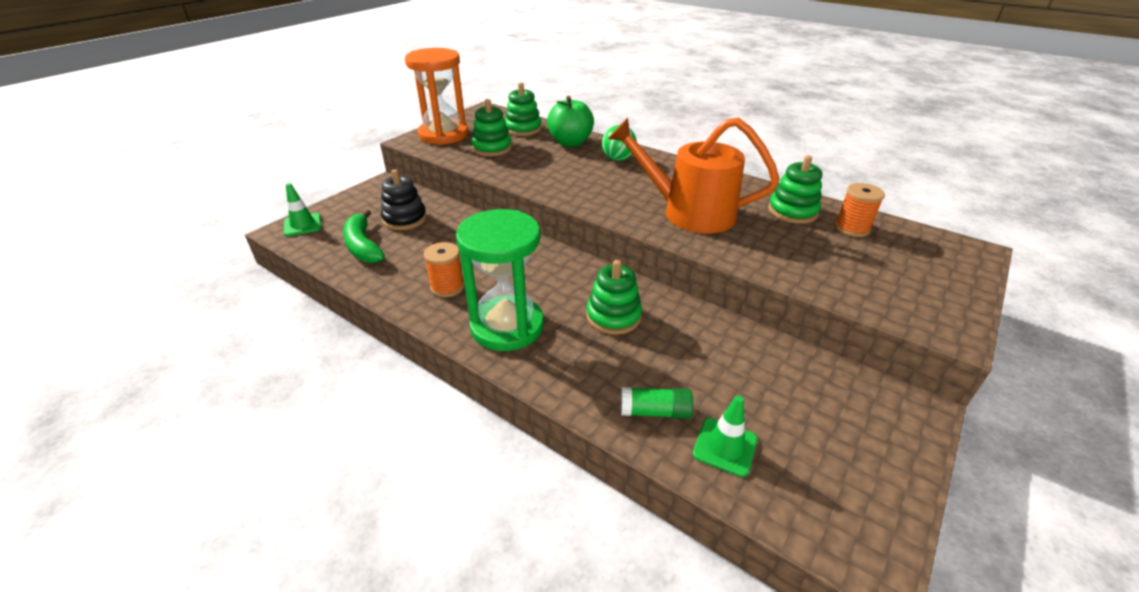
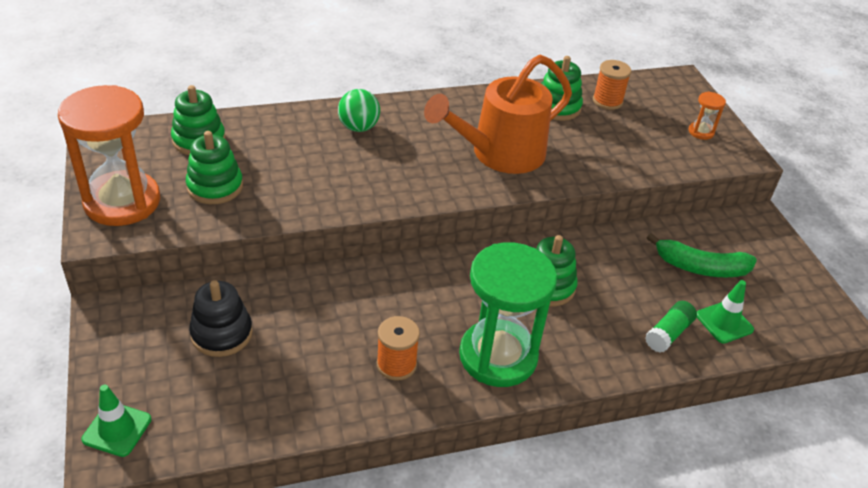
camera: 55 degrees left, 5 degrees up
green banana [343,209,385,263] -> green banana moved to [647,233,757,277]
green apple [547,96,594,147] -> none
none -> orange hourglass [688,92,726,140]

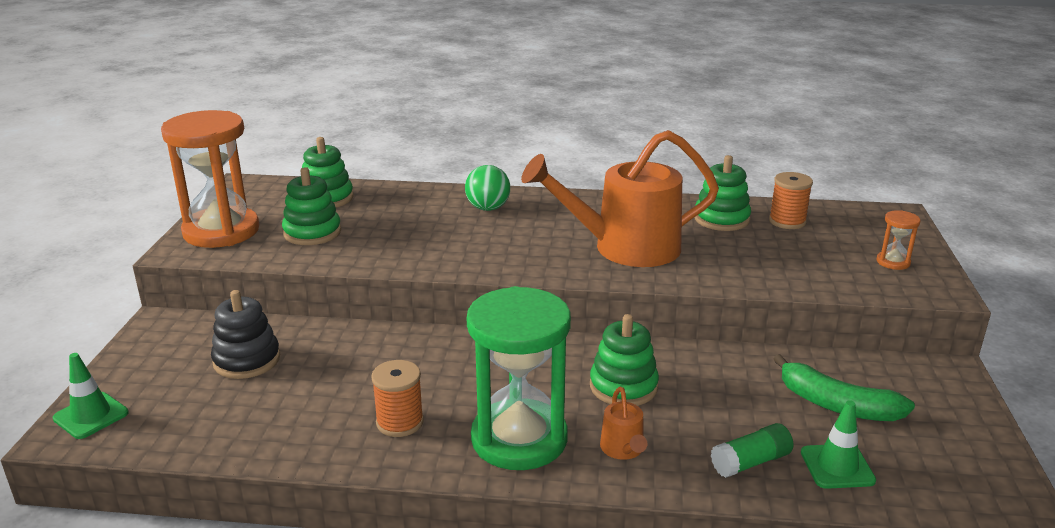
camera: 25 degrees right, 15 degrees down
none -> orange watering can [600,387,647,460]

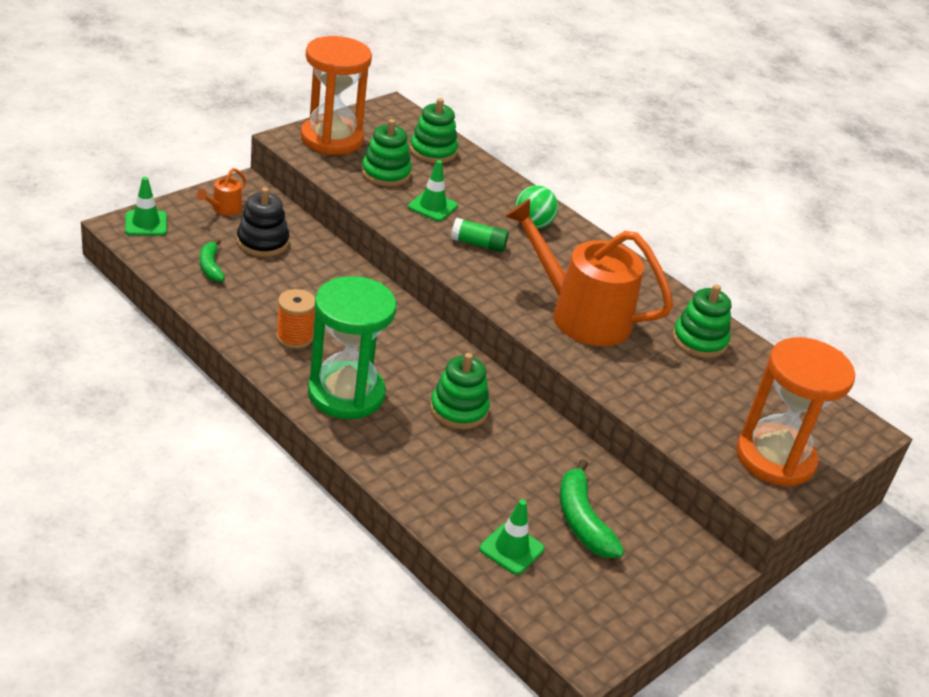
camera: 35 degrees right, 10 degrees up
orange watering can [600,387,647,460] -> orange watering can moved to [197,168,246,215]
green glue stick [711,423,793,478] -> green glue stick moved to [451,218,509,252]
orange spool [769,172,813,229] -> none
orange hourglass [876,210,921,270] -> orange hourglass [736,337,855,487], size x2.44
none -> green banana [200,239,225,282]
none -> green traffic cone [408,160,458,221]

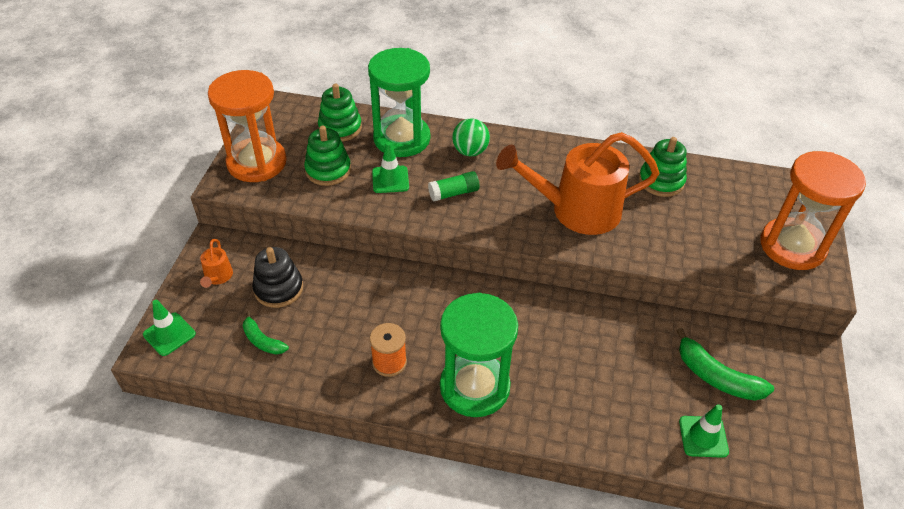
camera: 30 degrees left, 10 degrees up
green stacking toy [430,353,490,429] -> none
none -> green hourglass [368,48,430,157]

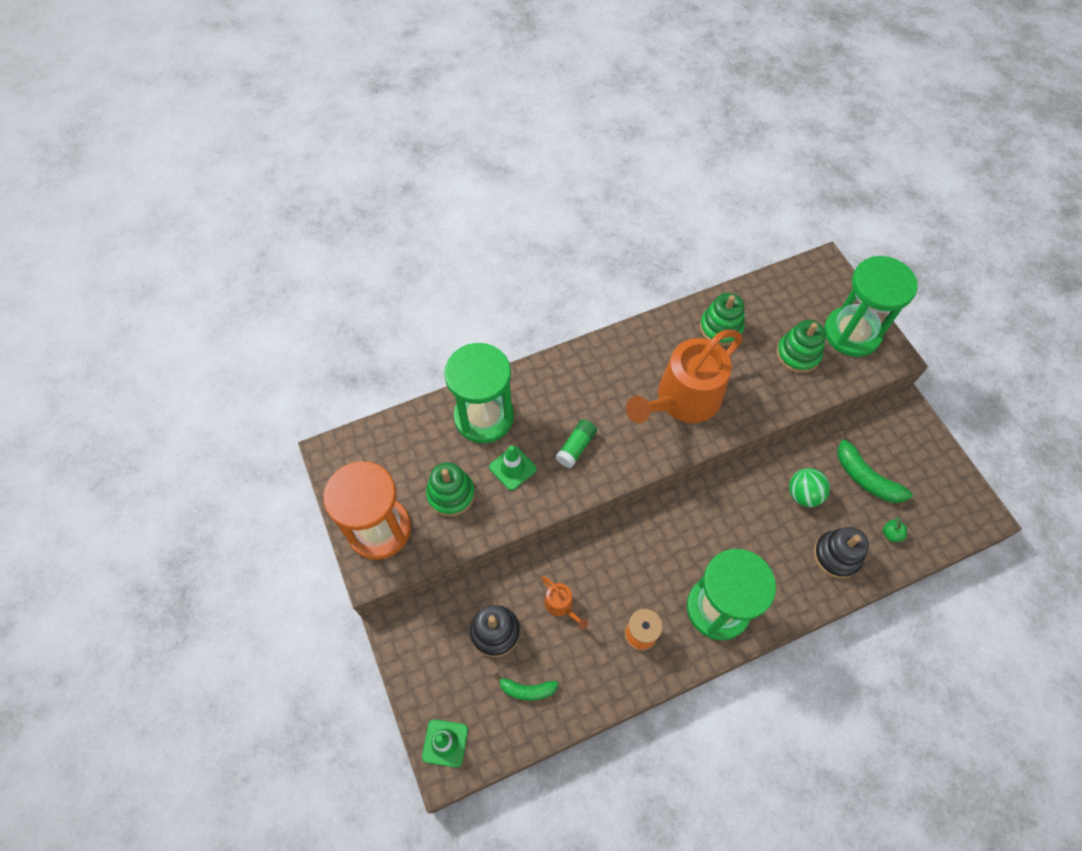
camera: 35 degrees left, 15 degrees up
orange watering can [200,239,233,288] -> orange watering can moved to [542,576,588,629]
green stacking toy [318,84,362,142] -> green stacking toy moved to [776,320,826,373]
green ball [452,118,490,157] -> green ball moved to [789,468,830,507]
green banana [676,328,774,401] -> green banana turned 45 degrees clockwise [837,431,912,503]
green traffic cone [679,404,729,458] -> green apple [883,517,907,542]
orange hourglass [760,151,866,270] -> green hourglass [824,256,918,357]
none -> black stacking toy [813,527,869,579]

